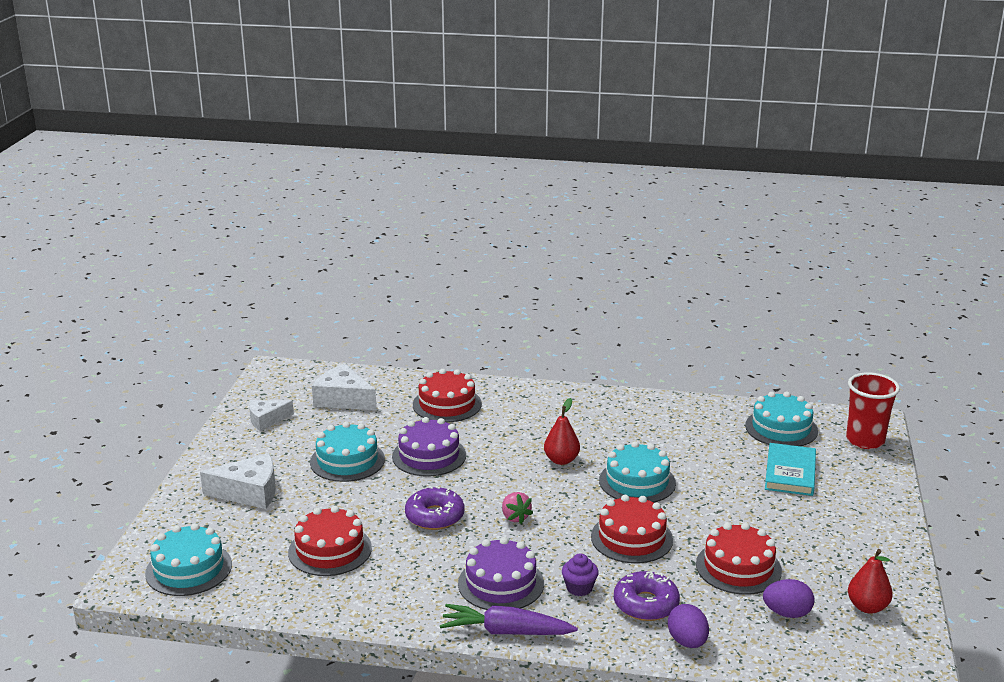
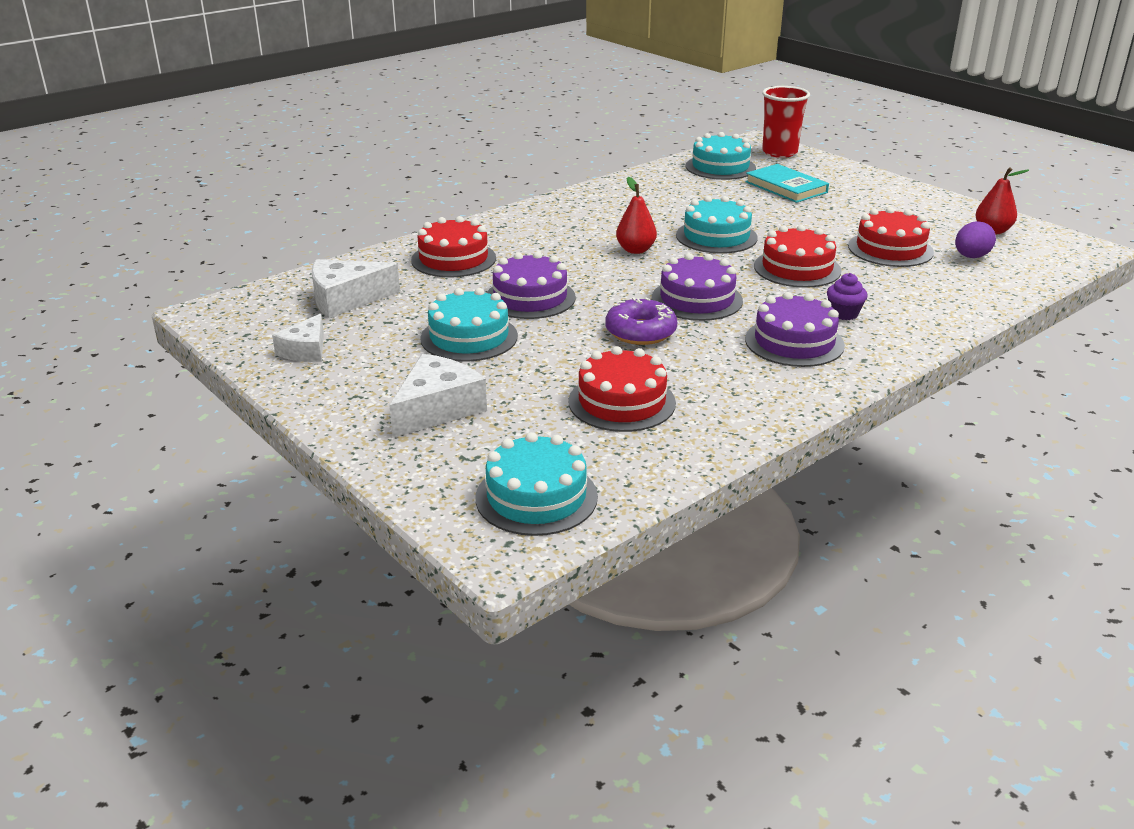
camera: 50 degrees left, 5 degrees up
purple carrot [440,604,578,635] -> none
pink strawberry [502,492,533,524] -> purple cake [651,253,743,321]
purple donut [614,571,680,621] -> none
purple egg [668,604,709,648] -> none

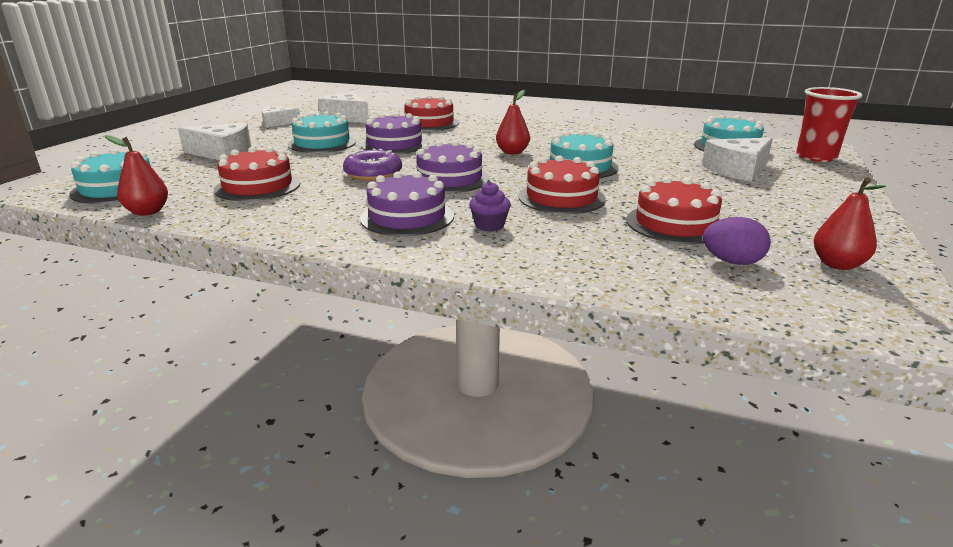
camera: 60 degrees right, 5 degrees down
turquoise book [745,164,829,203] -> white cheese [702,138,773,182]
none -> red pear [105,135,168,216]

